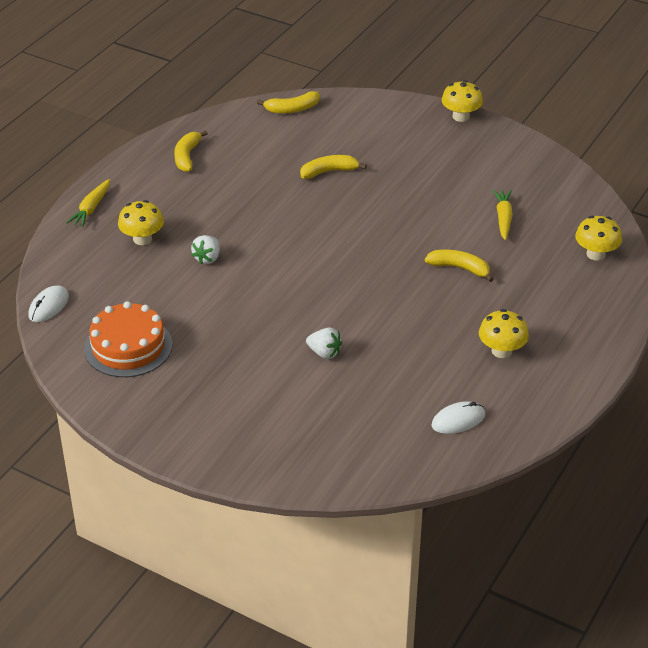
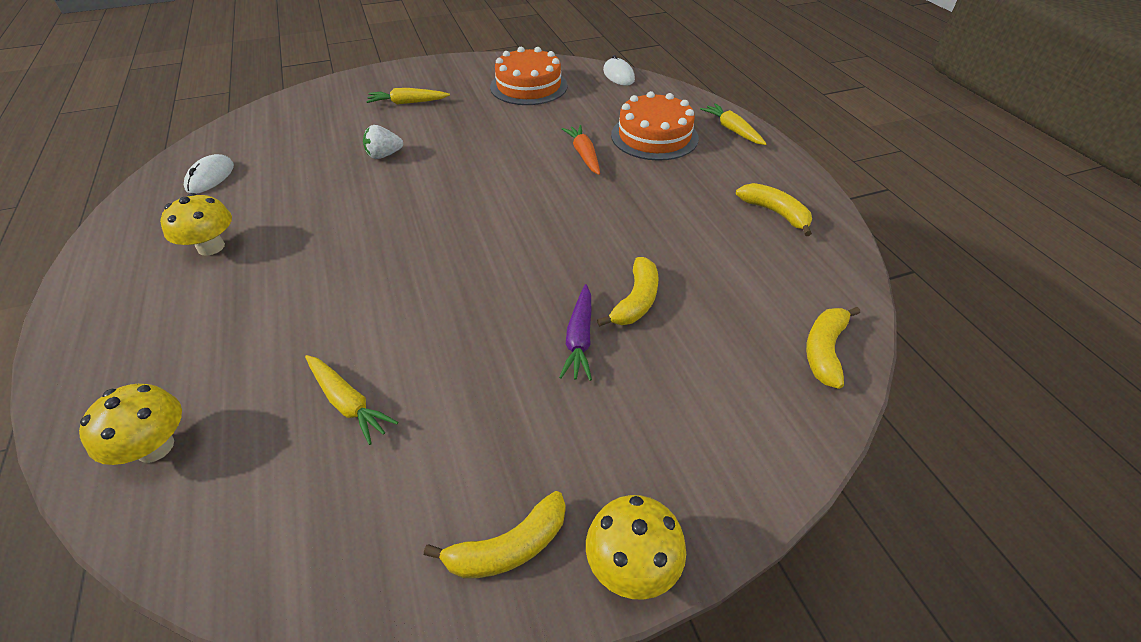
camera: 130 degrees right, 5 degrees up
yellow mushroom [118,200,164,245] -> orange cake [611,91,699,161]
white strawberry [191,235,220,264] -> orange carrot [561,125,600,175]
yellow banana [425,250,494,282] -> yellow banana moved to [424,491,566,578]
none -> yellow carrot [366,88,450,105]
none -> purple carrot [559,284,592,381]

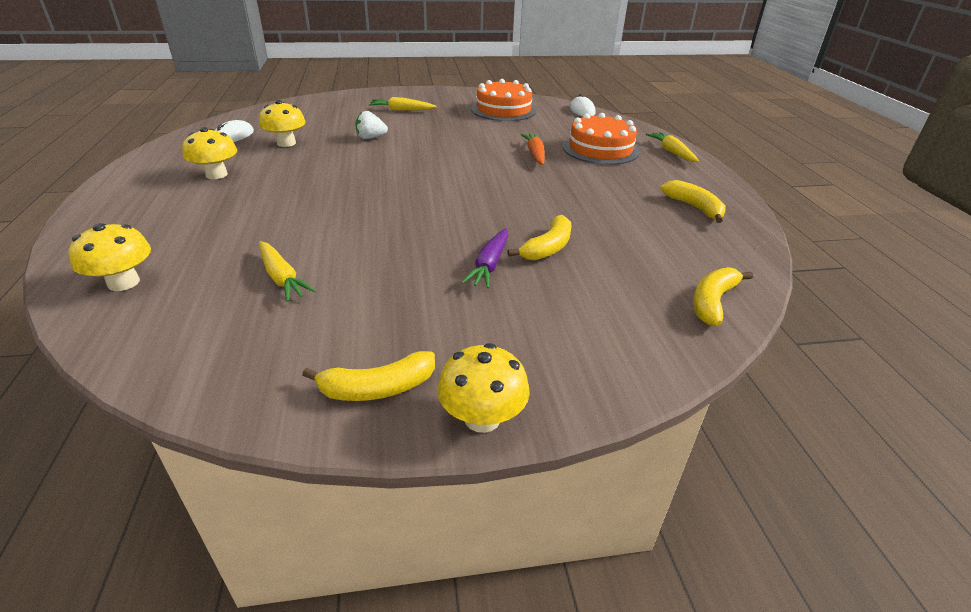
camera: 10 degrees right, 10 degrees down
none -> yellow mushroom [259,100,306,147]

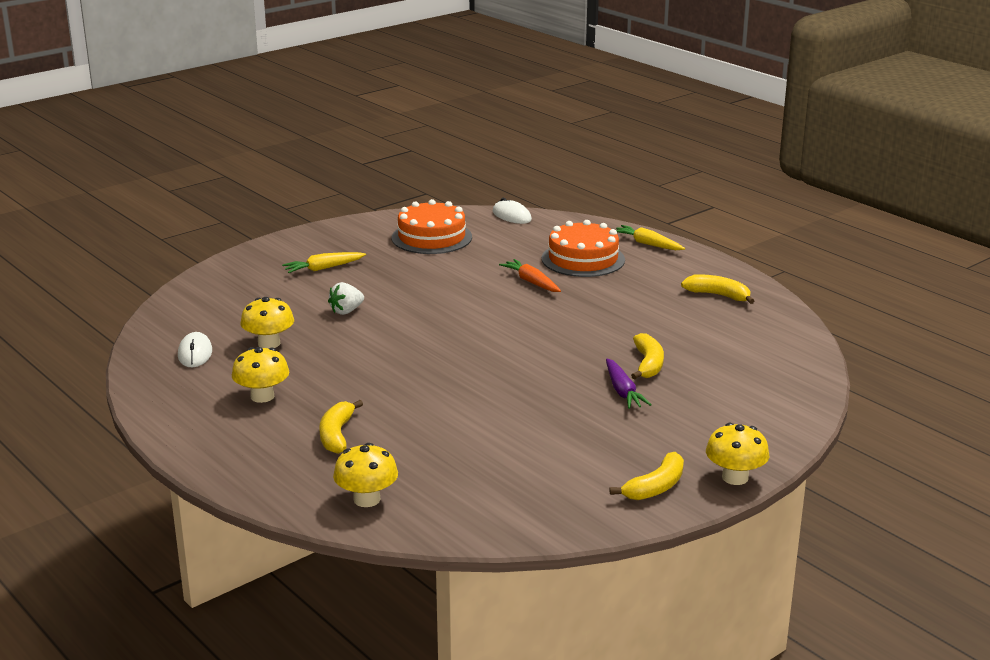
camera: 30 degrees left, 10 degrees down
yellow carrot [259,241,316,302] -> none
yellow banana [693,267,753,326] -> yellow banana moved to [319,400,363,454]

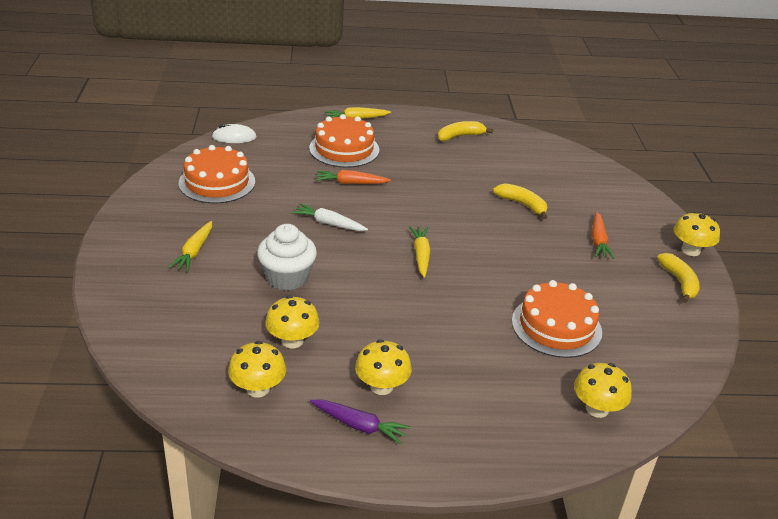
camera: 55 degrees left, 10 degrees up
white mouse [178,332,212,367] -> yellow mushroom [228,341,286,397]
yellow banana [319,400,363,454] -> none
white strawberry [328,282,364,315] -> white cupcake [257,224,317,290]
purple carrot [606,358,652,409] -> purple carrot moved to [310,399,410,445]
none -> white carrot [292,203,368,231]
none -> yellow carrot [409,226,430,278]
none -> orange cake [512,280,602,358]
none -> orange carrot [592,212,615,259]

